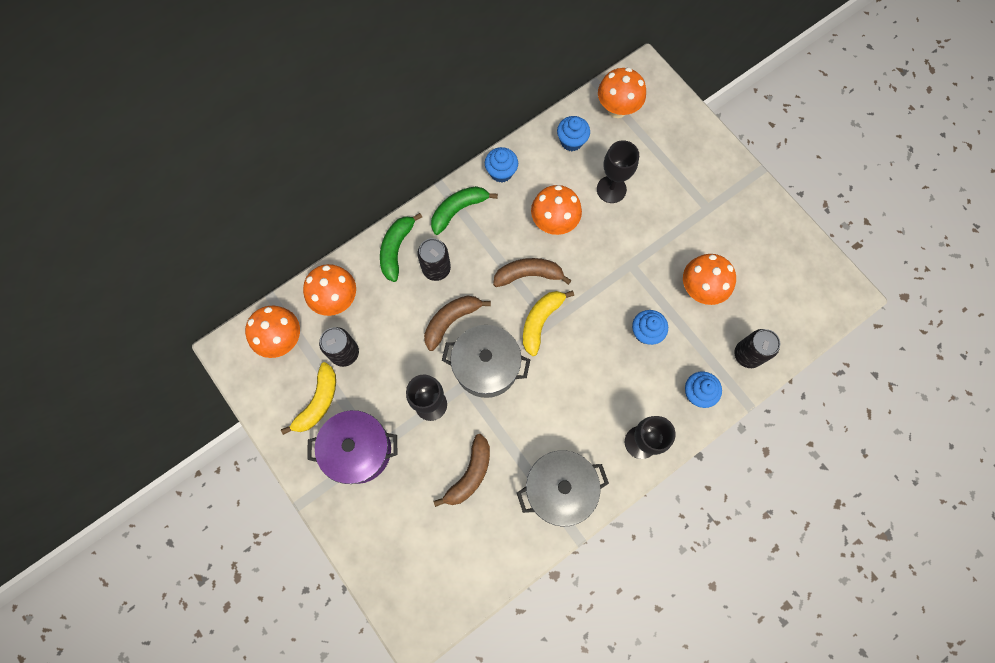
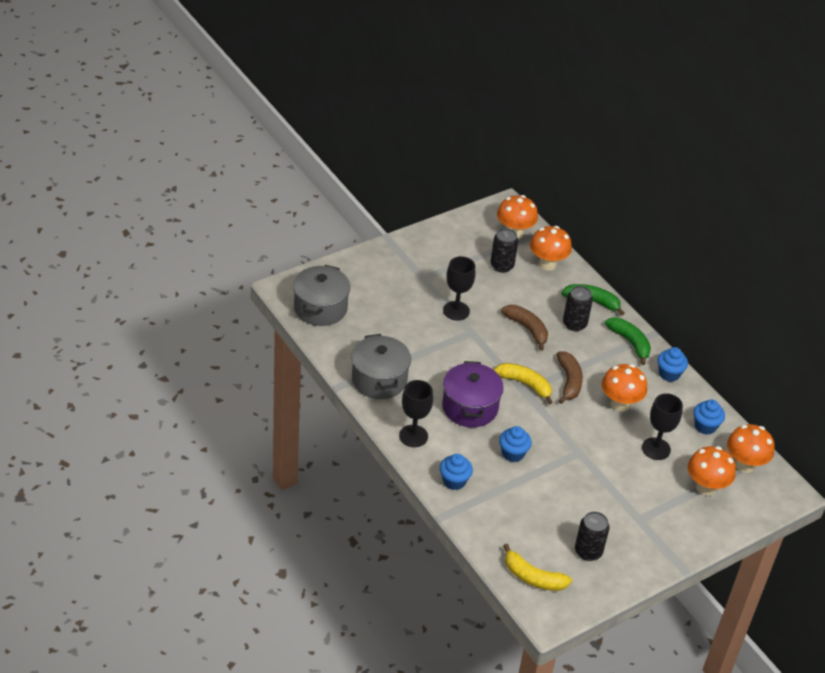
camera: 90 degrees right, 30 degrees down
yellow banana [281,362,336,435] -> yellow banana moved to [503,544,572,591]
purple pot [307,410,397,484] -> purple pot moved to [442,361,504,427]
brown banana [433,434,490,507] -> none
grey pot [442,325,530,398] -> grey pot moved to [293,265,350,326]
orange mushroom [683,254,736,305] -> orange mushroom moved to [688,446,736,496]
black can [734,329,780,368] -> black can moved to [575,511,609,561]

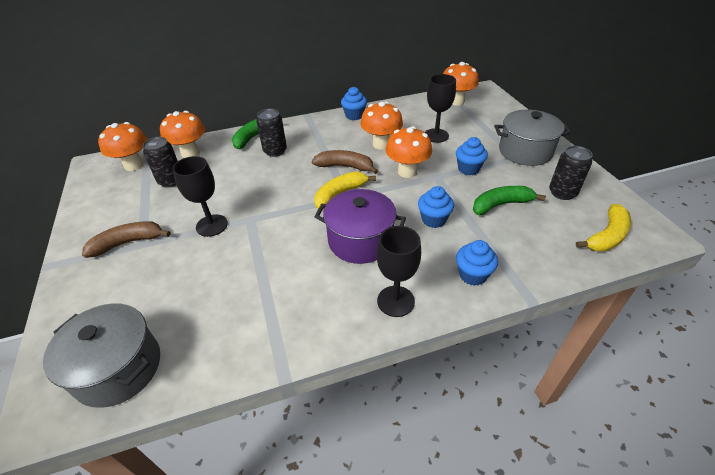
camera: 70 degrees left, 0 degrees up
grey pot [351,334,411,399] -> grey pot moved to [494,110,571,166]
brown banana [501,305,548,351] -> brown banana moved to [82,221,171,258]
green banana [605,317,651,365] -> green banana moved to [473,186,546,215]
orange mushroom [688,446,736,496] -> orange mushroom moved to [386,126,432,178]
blue cupcake [694,399,725,435] -> blue cupcake moved to [456,137,488,175]

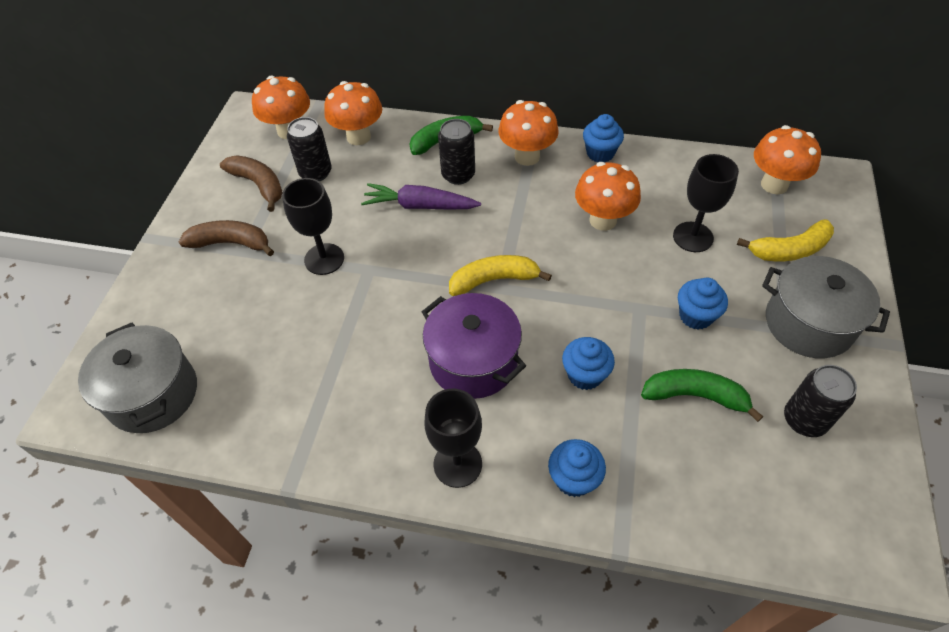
camera: 30 degrees right, 10 degrees up
brown banana [312,150,378,174] -> brown banana moved to [220,155,283,212]
orange mushroom [386,126,432,178] -> orange mushroom moved to [499,100,559,166]
yellow banana [576,204,631,251] -> yellow banana moved to [737,219,834,261]
none -> purple carrot [361,183,481,209]

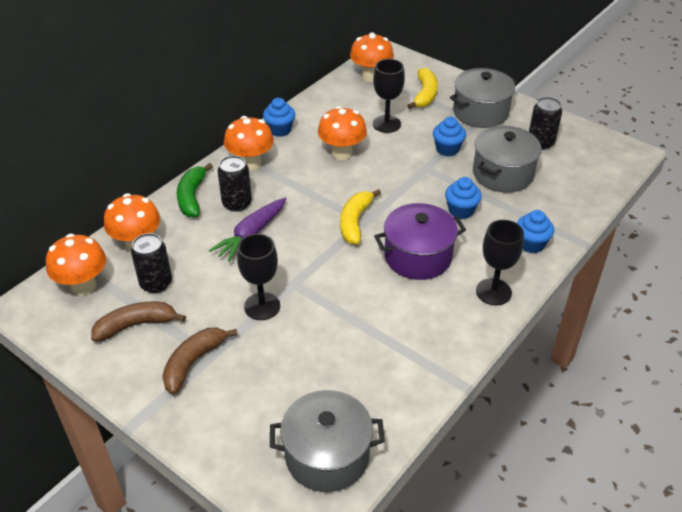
camera: 65 degrees left, 10 degrees down
green banana [641,369,763,422] -> grey pot [473,126,541,193]

